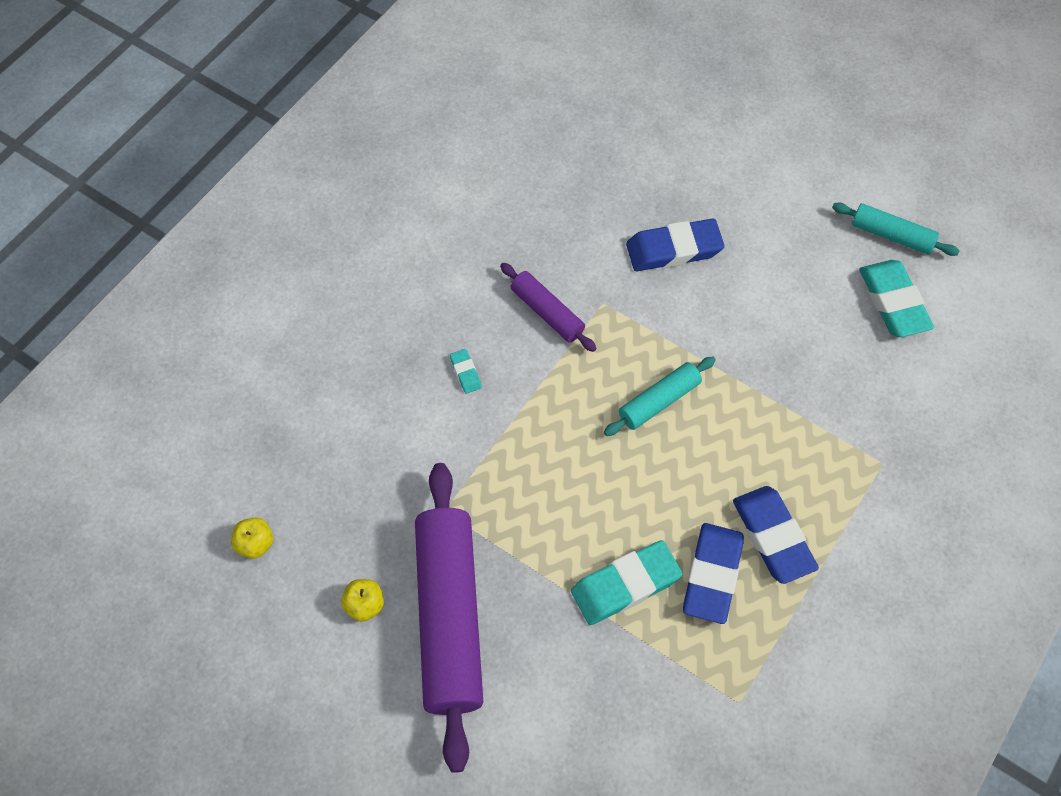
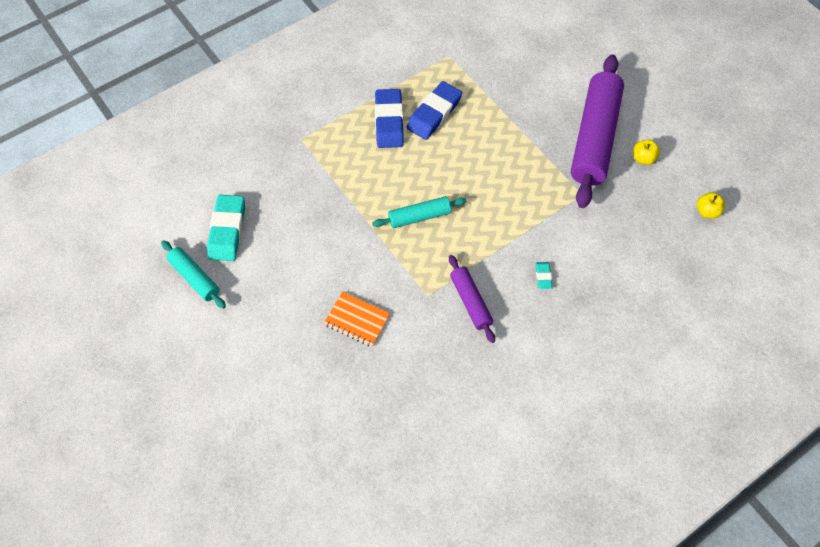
camera: 160 degrees left, 0 degrees up
turquoise eraser [571,540,683,625] -> none
blue eraser [626,219,725,271] -> orange notebook [324,291,391,347]

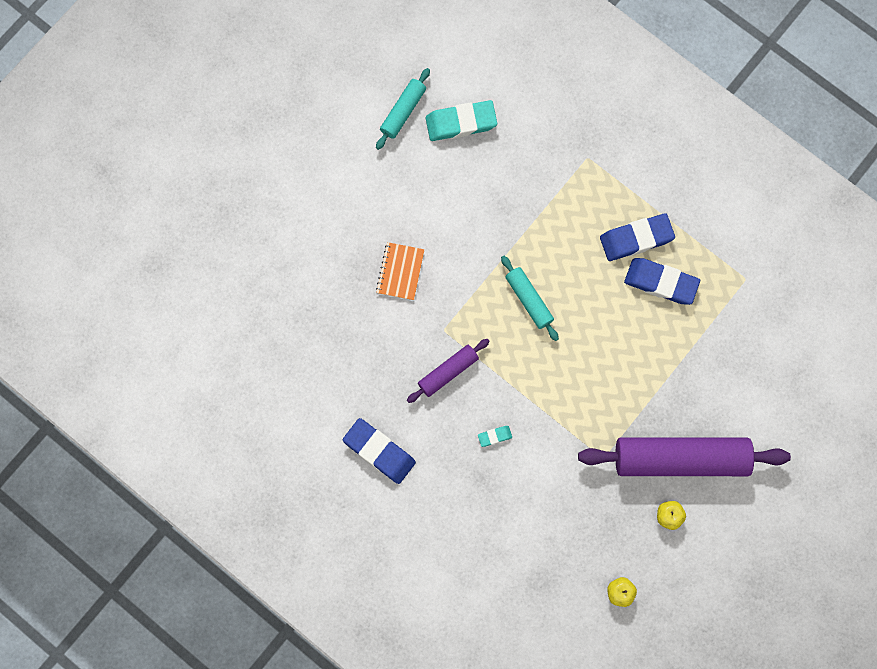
camera: 75 degrees right, 15 degrees up
none -> blue eraser [343,418,416,484]

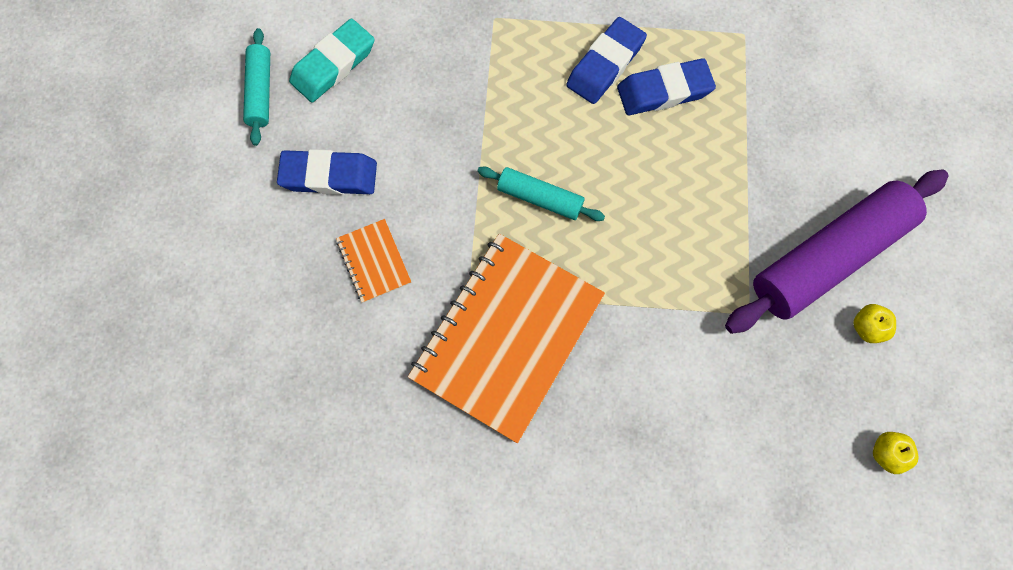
camera: 35 degrees left, 5 degrees down
blue eraser [343,418,416,484] -> blue eraser moved to [277,149,377,195]
purple rolling pin [407,339,490,403] -> orange notebook [408,234,605,443]
turquoise eraser [478,426,512,447] -> none

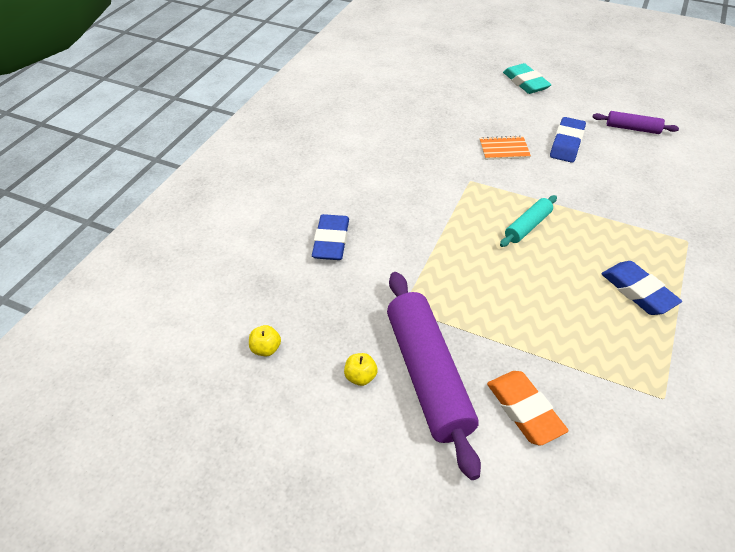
camera: 110 degrees right, 25 degrees down
turquoise rolling pin [243,28,270,146] -> purple rolling pin [593,111,679,134]
turquoise eraser [289,18,374,102] -> turquoise eraser moved to [503,63,552,94]
orange notebook [408,234,605,443] -> none
blue eraser [617,58,716,115] -> blue eraser moved to [312,214,349,260]
none -> orange eraser [487,371,568,446]

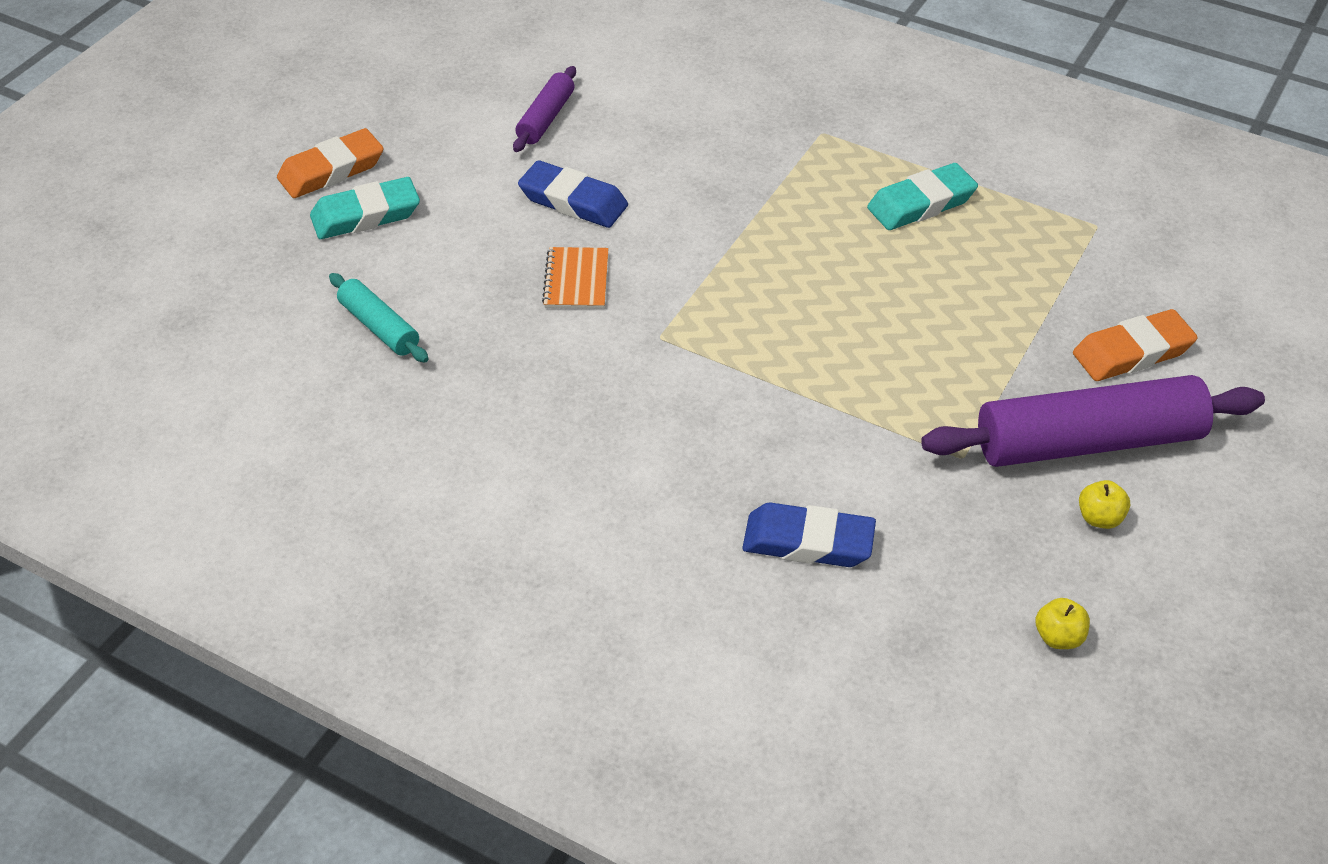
camera: 85 degrees left, 0 degrees up
turquoise rolling pin [500,195,557,247] -> turquoise rolling pin moved to [329,273,429,363]
blue eraser [601,261,682,315] -> turquoise eraser [867,163,978,230]
none -> orange eraser [277,128,384,198]

